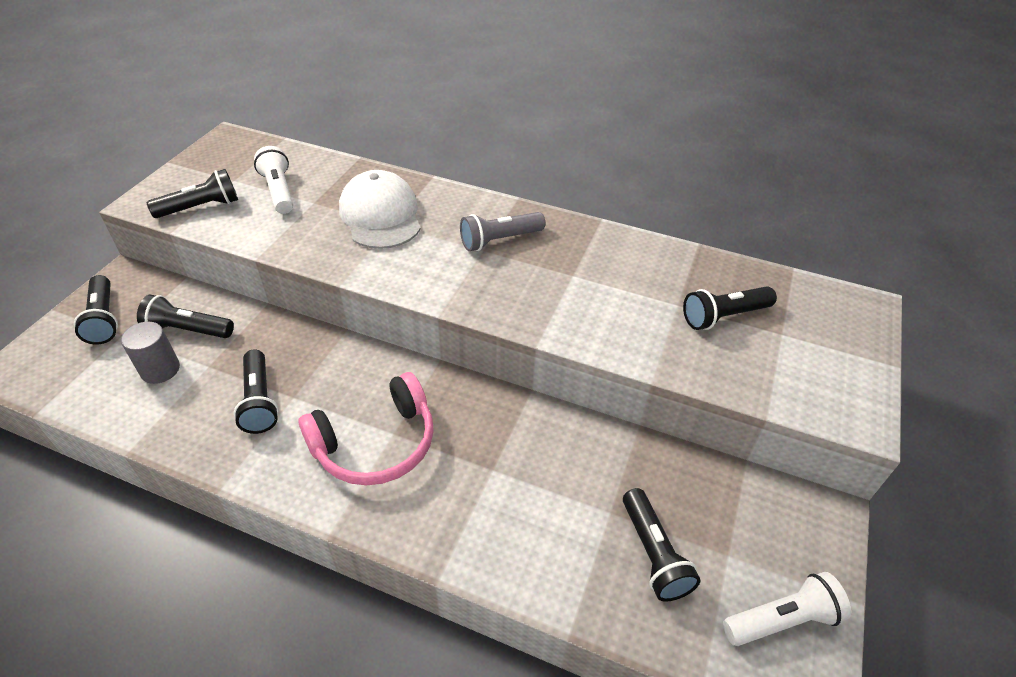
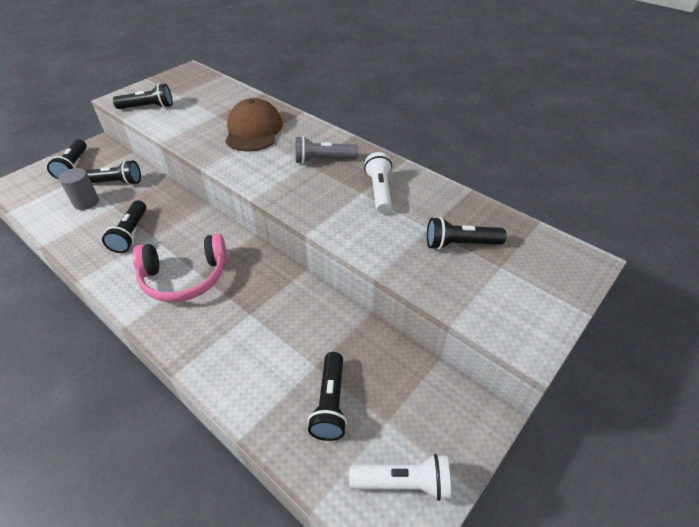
camera: 20 degrees right, 0 degrees up
black flashlight [137,295,234,338] -> black flashlight turned 150 degrees clockwise [85,160,141,185]
white flashlight [254,146,293,214] -> white flashlight moved to [364,152,392,214]
white cap [339,170,421,249] -> brown cap [225,98,283,152]

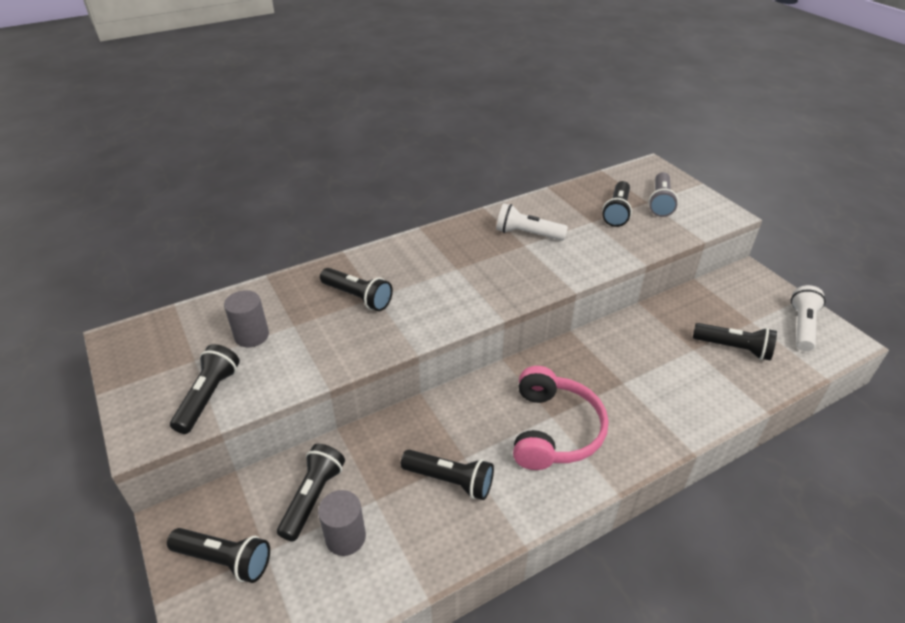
camera: 70 degrees left, 5 degrees down
brown cap [225,98,283,152] -> black flashlight [320,268,393,311]
grey flashlight [296,136,358,164] -> grey flashlight moved to [648,172,678,217]
none -> grey cylinder [224,290,269,347]

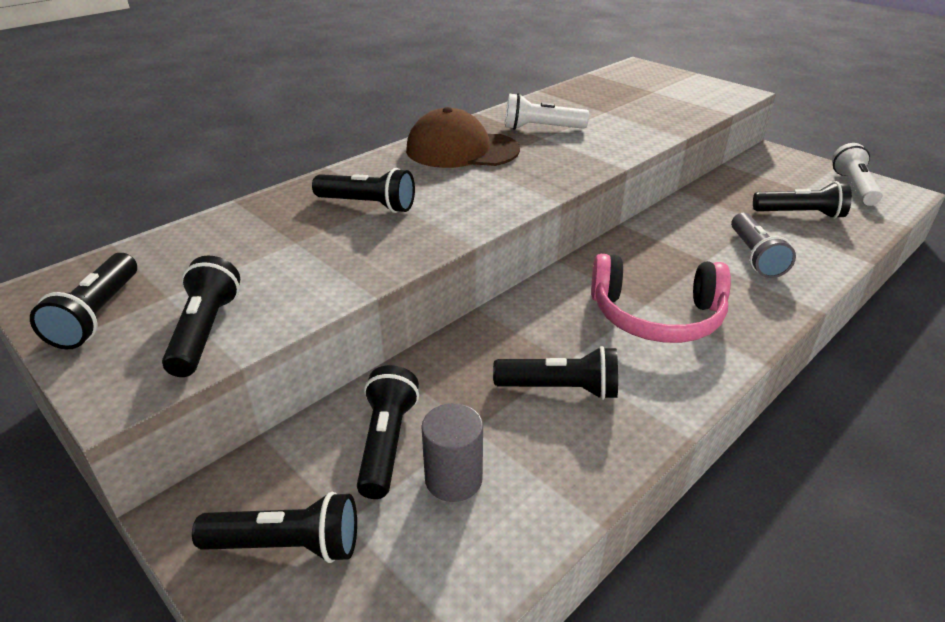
camera: 15 degrees left, 5 degrees down
grey cylinder [224,290,269,347] -> none
pink headphones [513,366,608,470] -> pink headphones turned 105 degrees clockwise [591,254,731,343]
black flashlight [602,181,632,227] -> black flashlight moved to [30,253,137,349]
grey flashlight [648,172,678,217] -> grey flashlight moved to [731,213,796,278]
none -> brown cap [406,107,520,168]

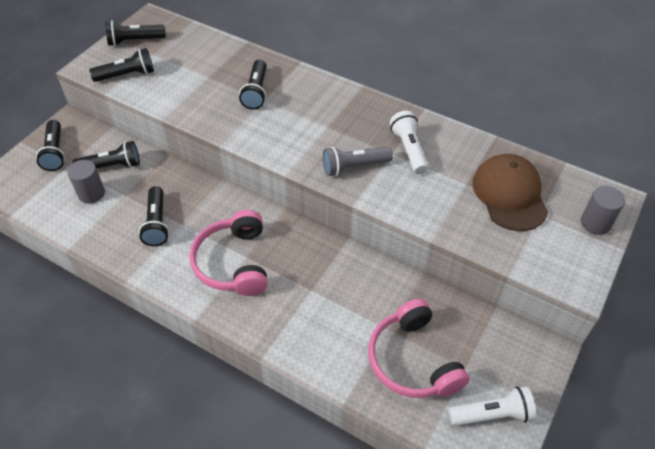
camera: 75 degrees right, 15 degrees up
brown cap [406,107,520,168] -> brown cap moved to [472,154,549,231]
grey flashlight [731,213,796,278] -> grey flashlight moved to [323,147,393,176]
black flashlight [753,181,852,219] -> pink headphones [368,299,470,398]
none -> grey cylinder [581,186,625,235]

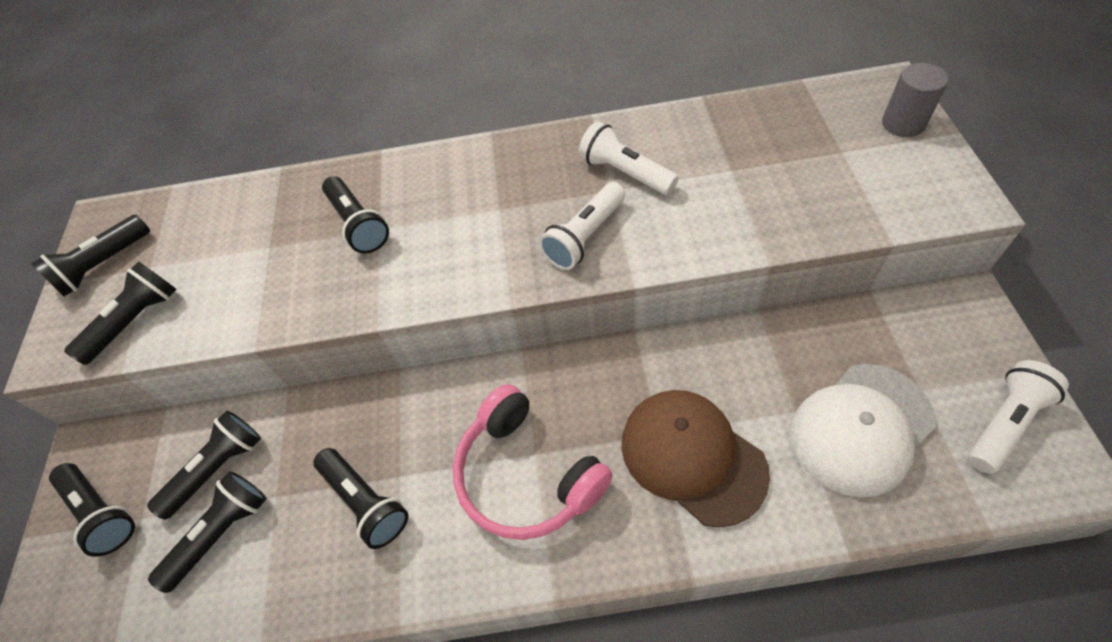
camera: 30 degrees left, 5 degrees up
grey cylinder [67,160,105,204] -> black flashlight [148,471,266,593]
grey flashlight [323,147,393,176] -> white flashlight [539,182,625,270]
pink headphones [368,299,470,398] -> white cap [791,364,936,497]
brown cap [472,154,549,231] -> brown cap moved to [622,390,770,527]

